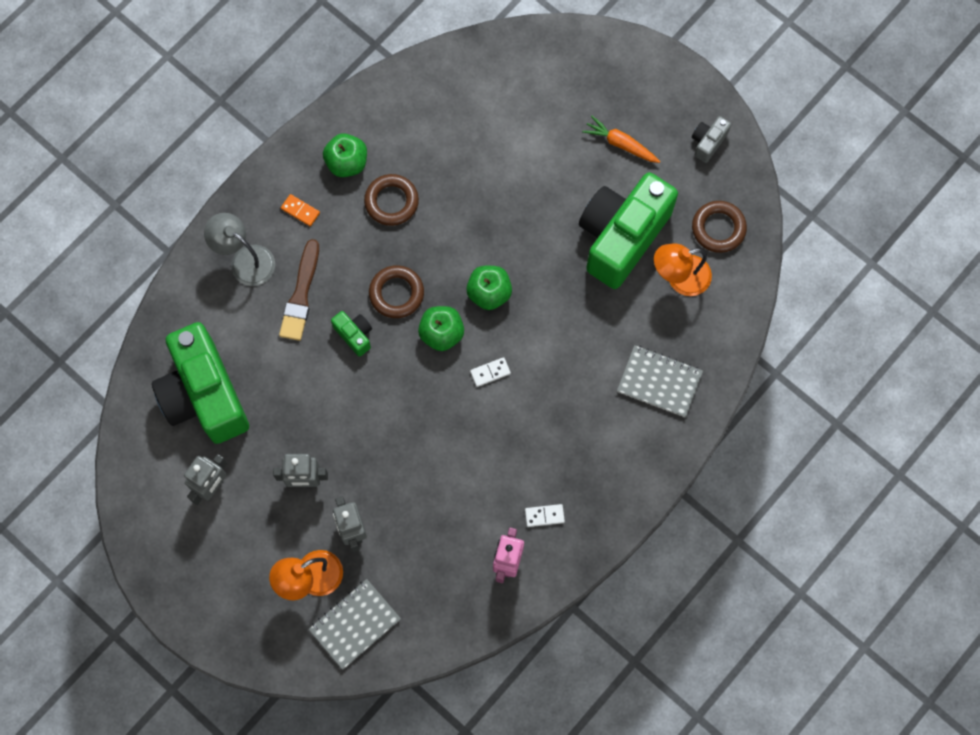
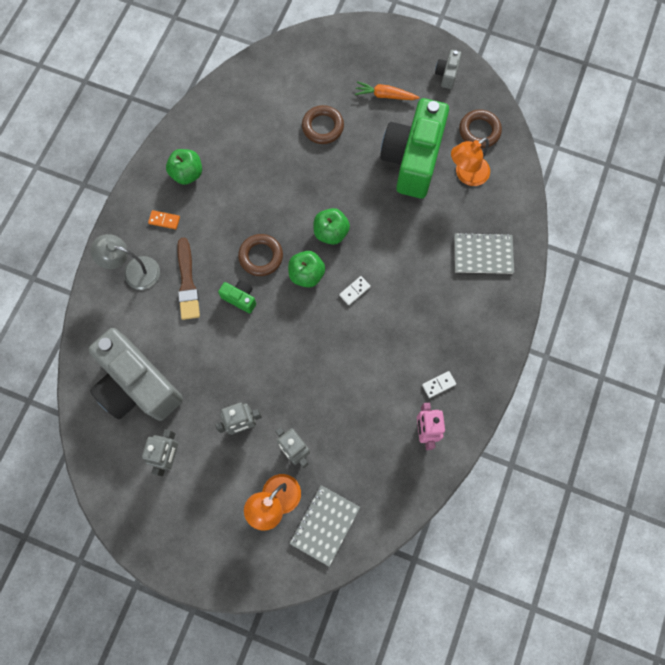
camera: 20 degrees left, 0 degrees up
green camera [152,322,249,444] -> grey camera [88,328,183,421]
brown ring [364,174,419,226] -> brown ring moved to [302,105,344,144]

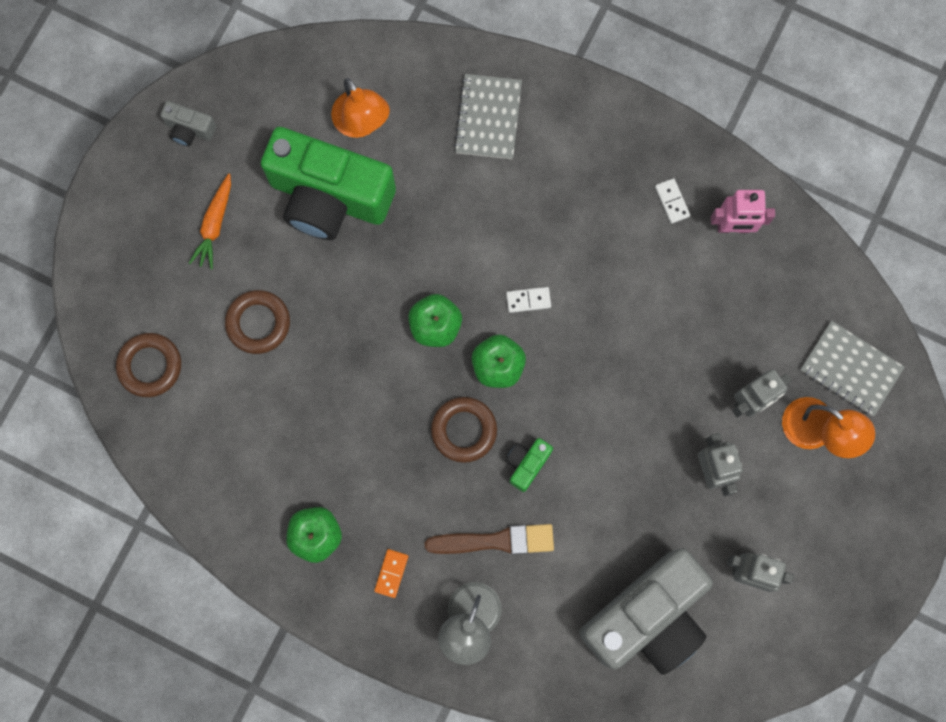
camera: 85 degrees left, 5 degrees up
white domino [339,276,371,305] -> white domino turned 60 degrees counterclockwise [506,287,551,313]
brown ring [459,109,502,148] -> brown ring moved to [116,333,181,397]

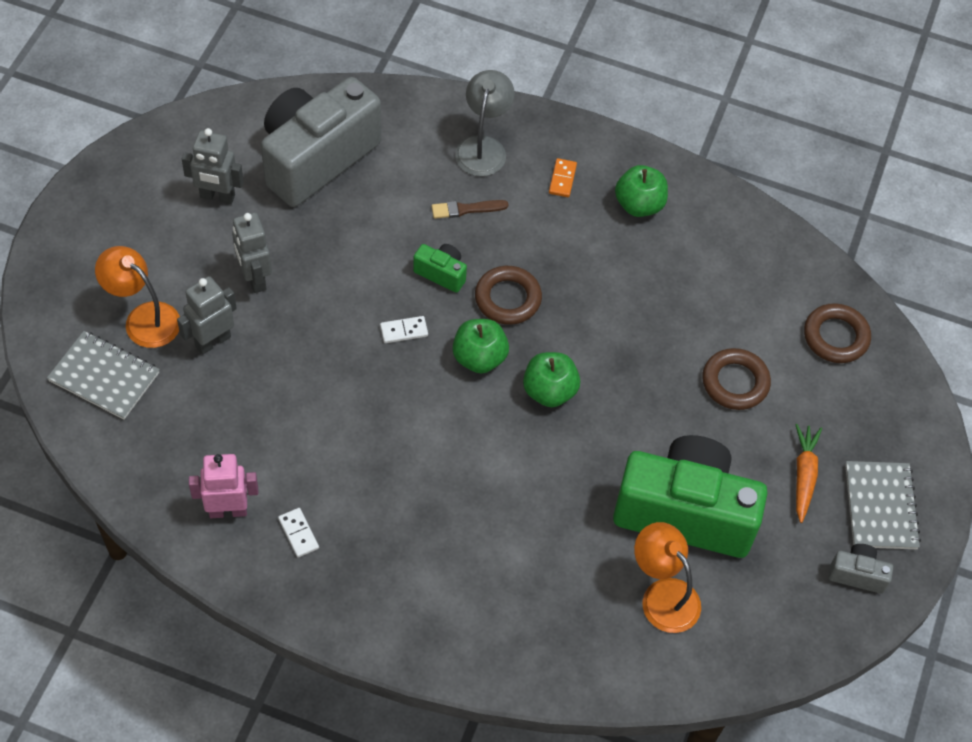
camera: 170 degrees right, 20 degrees down
brown brush [425,524,554,555] -> brown brush [431,200,508,219], size x0.61
grey notebook [454,74,522,159] -> grey notebook moved to [845,461,921,549]
green camera [505,438,553,492] -> green camera turned 90 degrees counterclockwise [413,244,467,293]
white domino [506,287,551,313] -> white domino moved to [380,316,428,343]

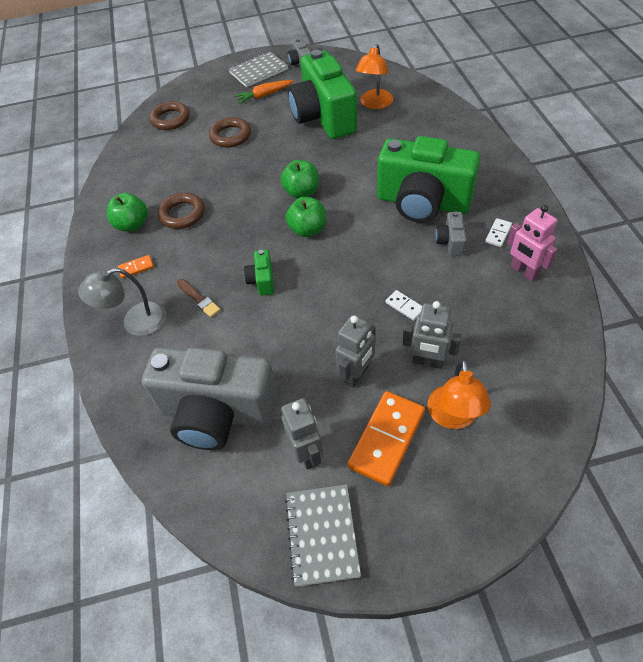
camera: 115 degrees left, 5 degrees down
grey notebook [47,331,160,420] -> grey notebook moved to [285,484,361,587]
white domino [380,316,428,343] -> white domino moved to [385,290,422,321]
brown ring [475,266,542,325] -> brown ring moved to [158,193,205,229]
none -> orange domino [347,391,425,486]
none -> green camera [377,136,480,223]
none -> grey camera [435,211,466,256]

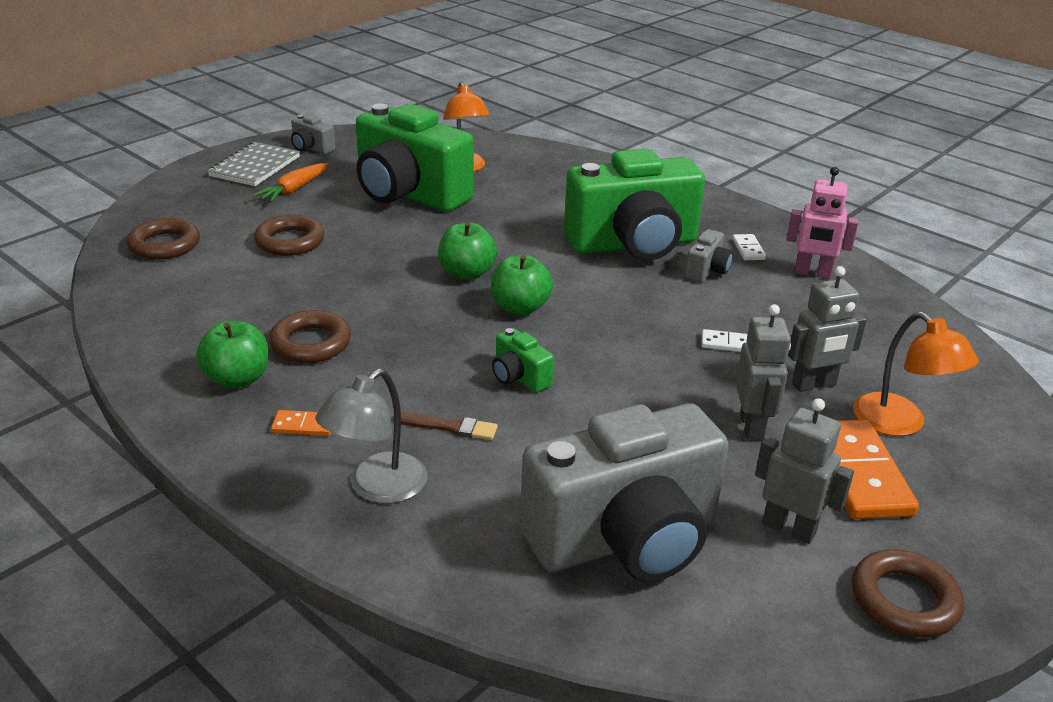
camera: 40 degrees left, 20 degrees down
orange domino [118,255,154,279] -> orange domino turned 60 degrees clockwise [271,410,331,436]
grey notebook [285,484,361,587] -> brown ring [852,550,964,638]
grey camera [435,211,466,256] -> grey camera turned 120 degrees counterclockwise [685,229,733,282]

